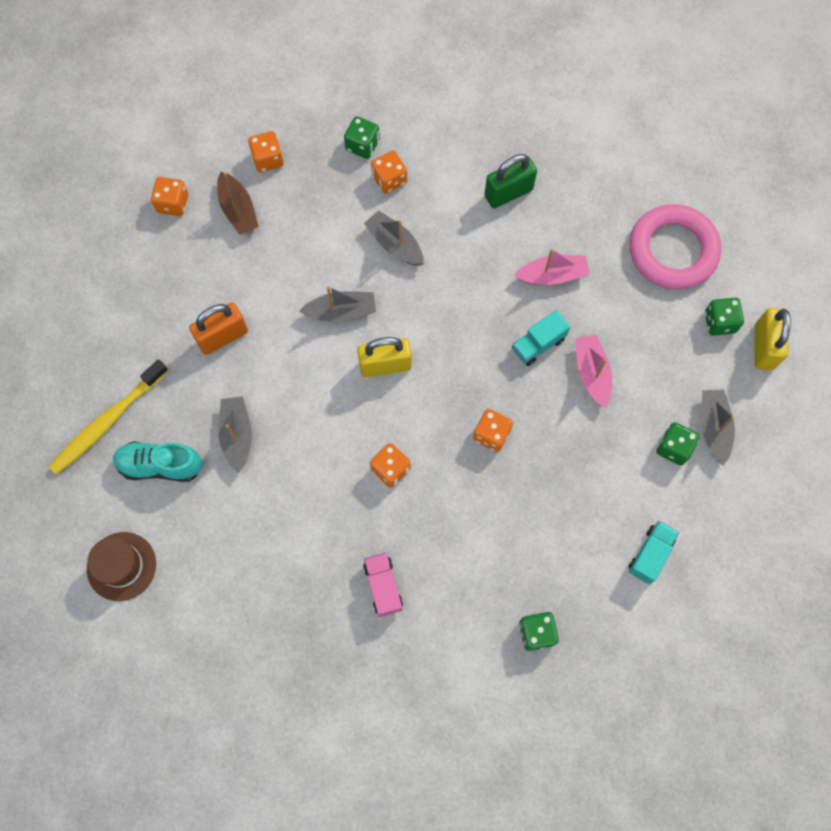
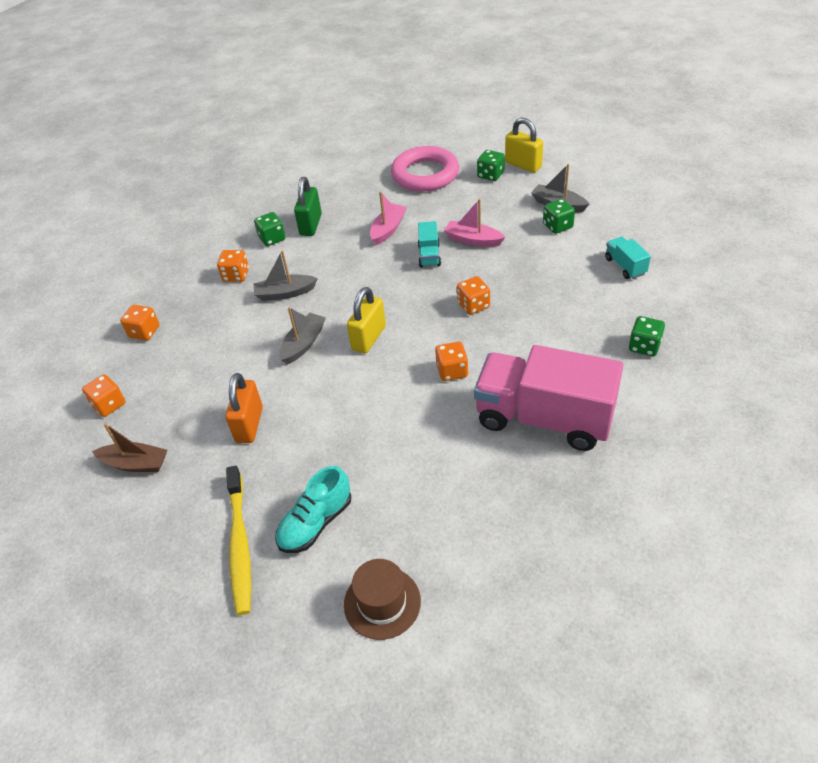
camera: 50 degrees left, 25 degrees down
brown boat [217,172,259,235] -> brown boat moved to [92,423,167,472]
grey boat [218,396,252,473] -> none
green dice [344,116,380,159] -> green dice moved to [254,212,286,246]
pink truck [363,552,403,617] -> pink truck [474,345,623,451], size x2.38

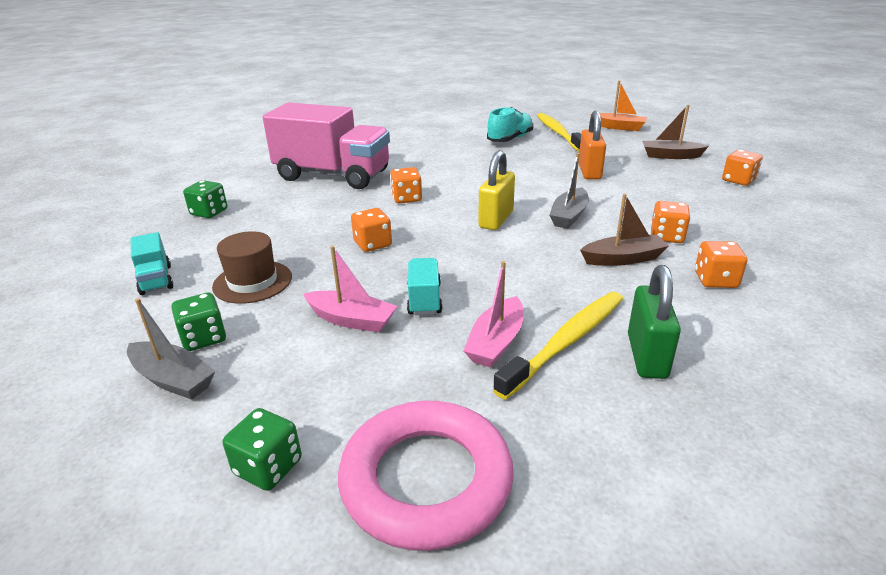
camera: 175 degrees right, 15 degrees down
orange dice [120,305,159,341] -> orange dice moved to [651,201,690,243]
green dice [254,212,286,246] -> none
grey boat [254,250,318,301] -> brown boat [580,194,669,266]
brown hat [344,559,421,640] -> brown hat moved to [212,231,292,304]
yellow padlock [505,118,543,173] -> none
none -> yellow toothbrush [493,292,623,400]
none -> orange boat [590,80,648,131]

